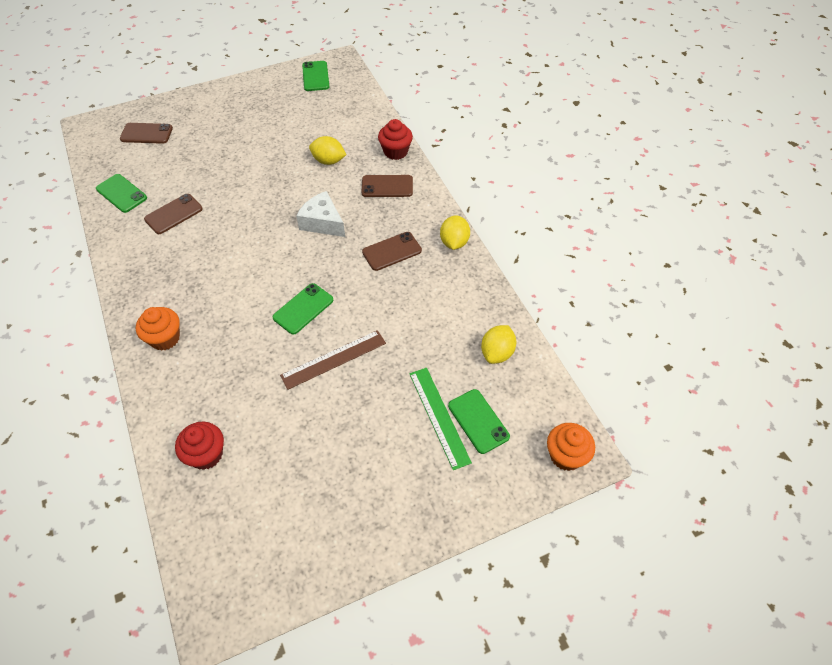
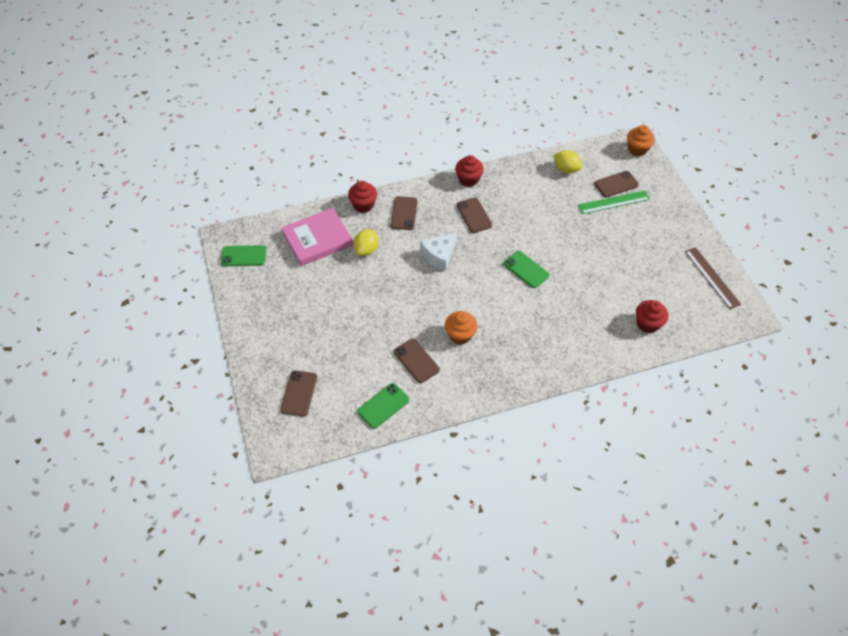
camera: 85 degrees left, 0 degrees up
orange cupcake [136,307,180,351] -> orange cupcake moved to [445,311,477,345]
brown ruler [280,330,386,390] -> brown ruler moved to [685,247,741,309]
yellow lemon [440,215,470,250] -> red cupcake [455,155,484,187]
green phone [448,389,510,454] -> brown phone [595,171,639,198]
none -> pink book [281,208,353,266]

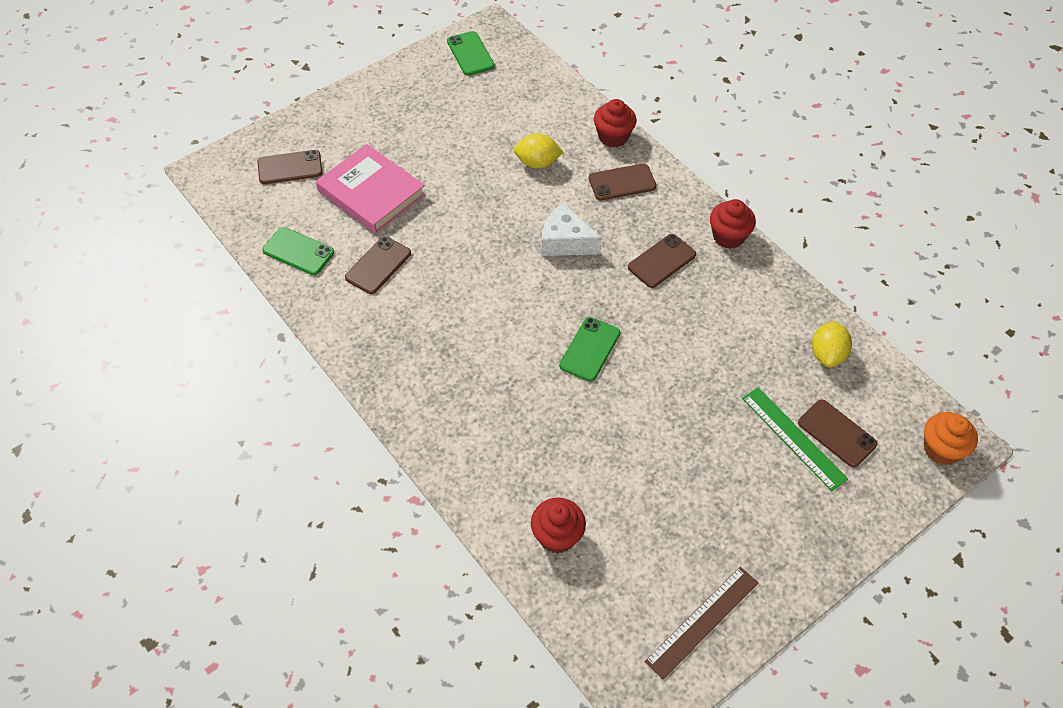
camera: 70 degrees right, 0 degrees up
pink book [281,208,353,266] -> pink book moved to [316,144,426,234]
orange cupcake [445,311,477,345] -> none

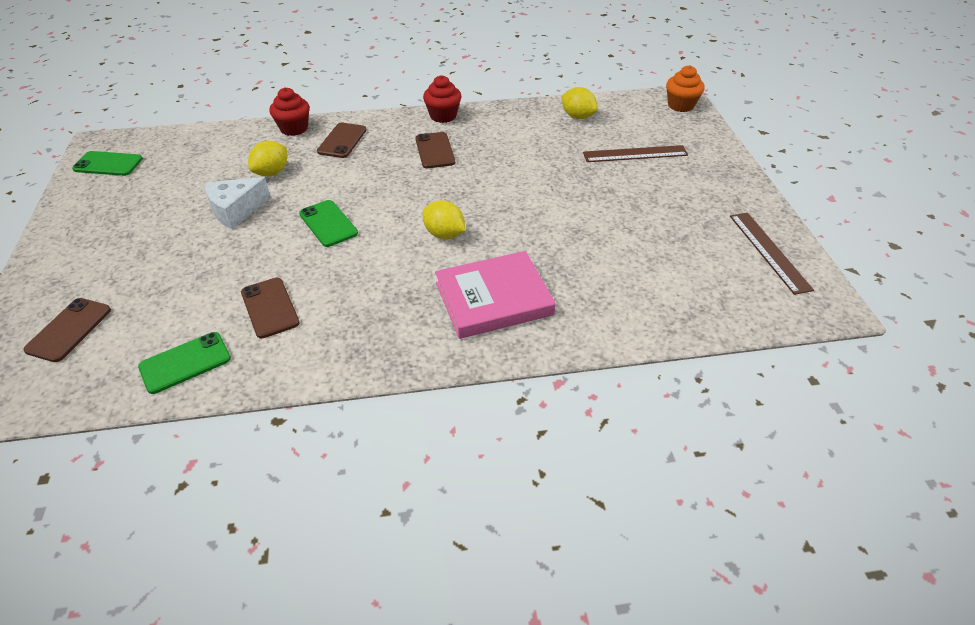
camera: 60 degrees left, 10 degrees down
pink book [316,144,426,234] -> pink book moved to [435,251,556,339]
red cupcake [531,498,586,554] -> none
white cheese [541,203,602,256] -> white cheese moved to [205,177,271,229]
green phone [559,317,620,382] -> green phone moved to [299,200,358,247]
green ruler [742,387,848,491] -> brown ruler [583,145,688,162]
brown phone [798,399,878,467] -> none
none -> yellow lemon [423,200,465,239]

